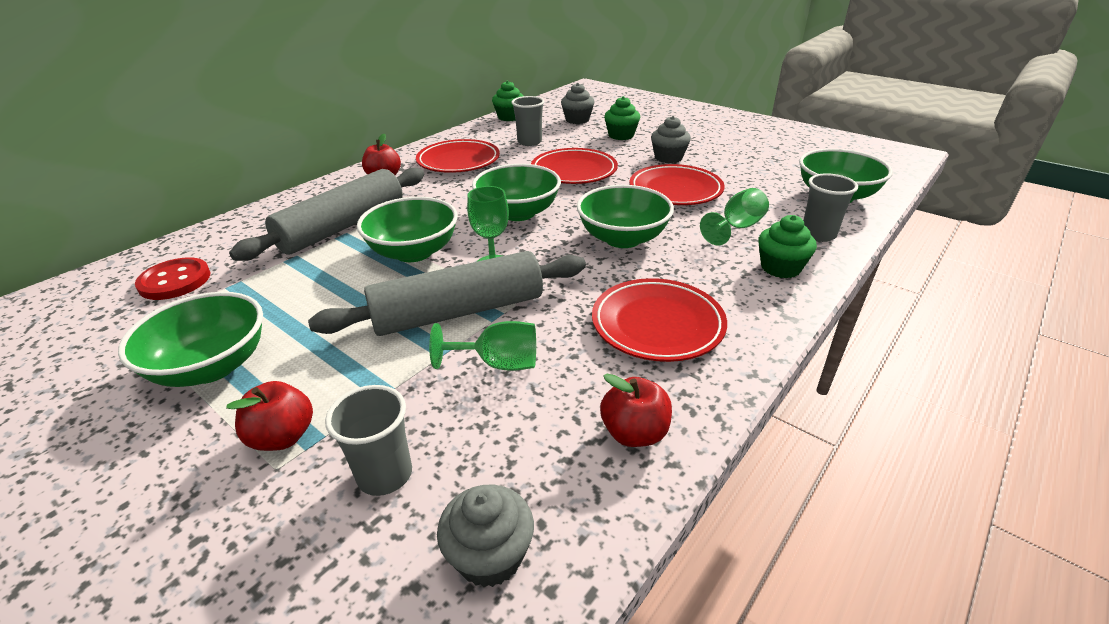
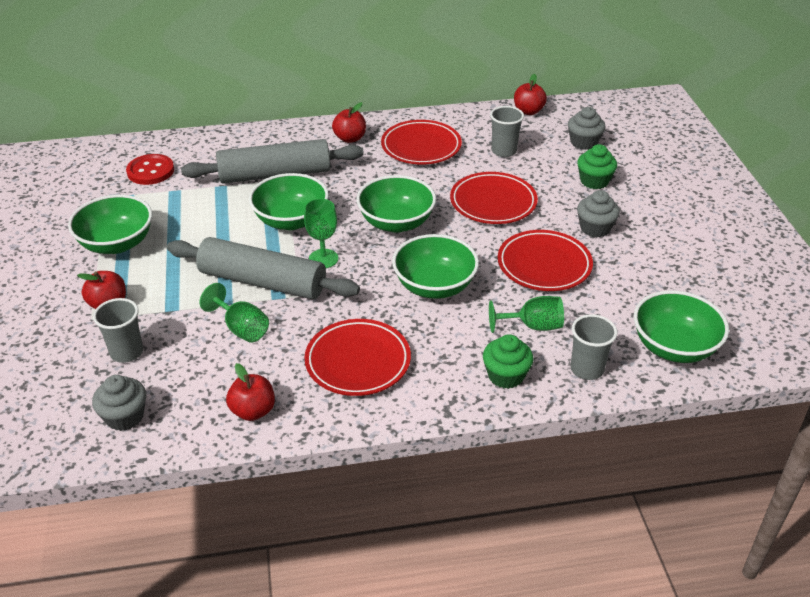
camera: 40 degrees right, 5 degrees up
green cupcake [492,81,524,121] -> red apple [514,74,547,115]

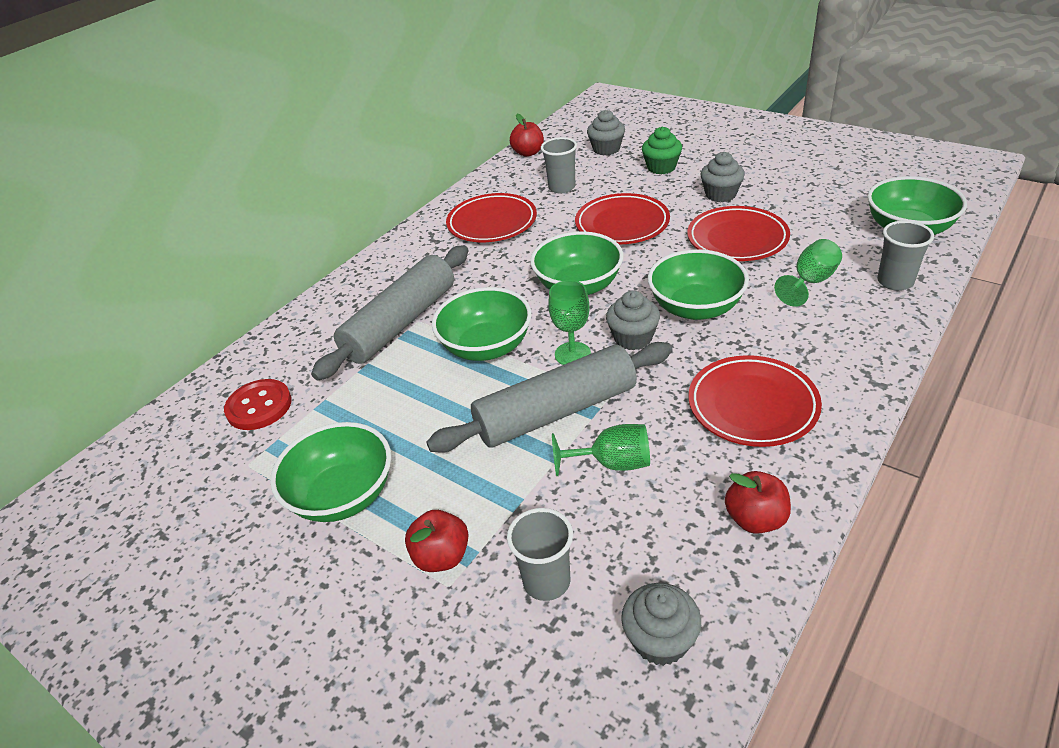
camera: 40 degrees left, 0 degrees up
red apple [332,102,366,143] -> none
green cupcake [483,334,533,389] -> none
none -> grey cupcake [606,290,660,350]

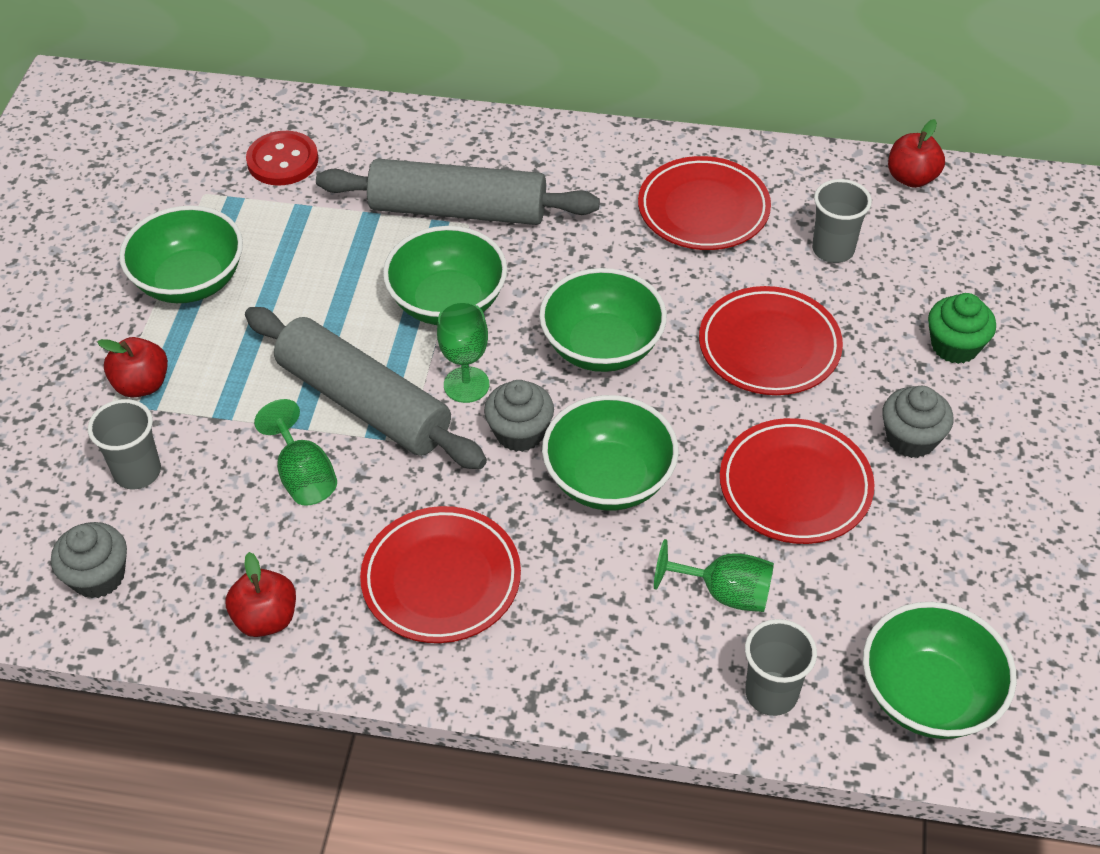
camera: 60 degrees right, 10 degrees up
grey cupcake [587,110,625,156] -> none

